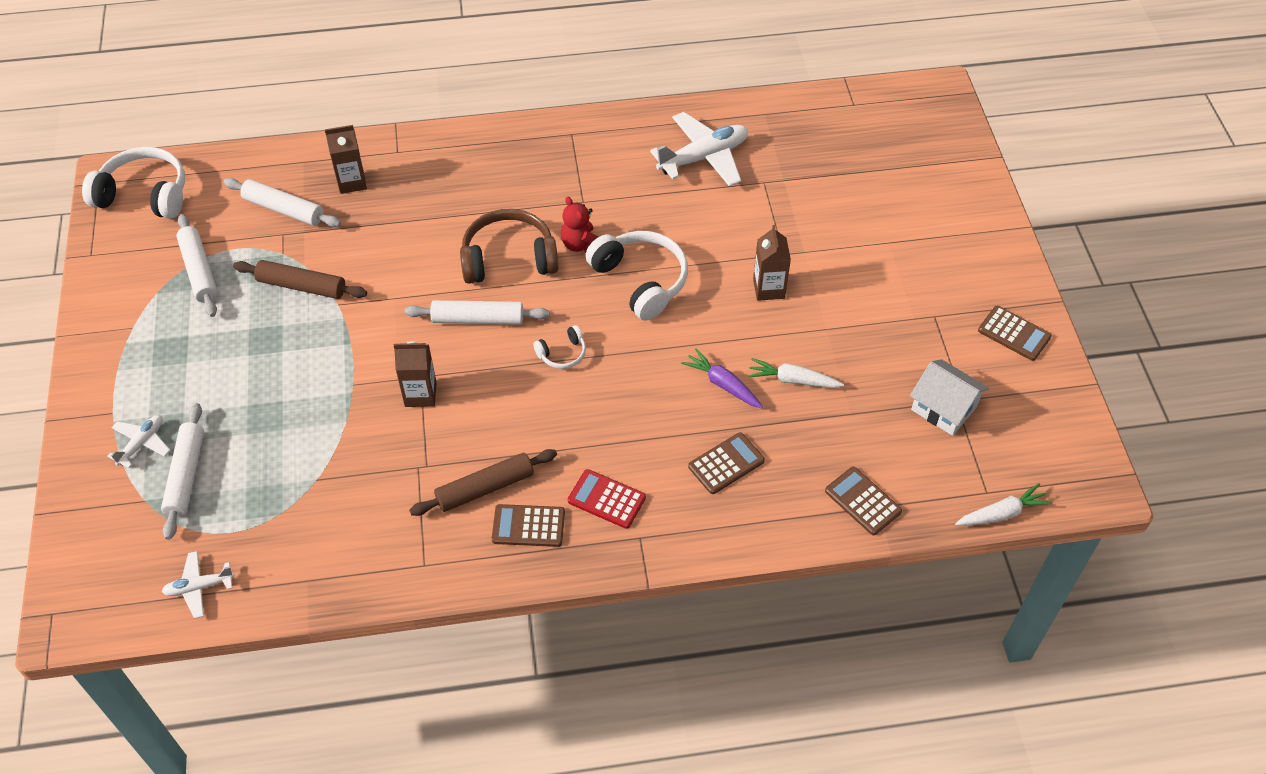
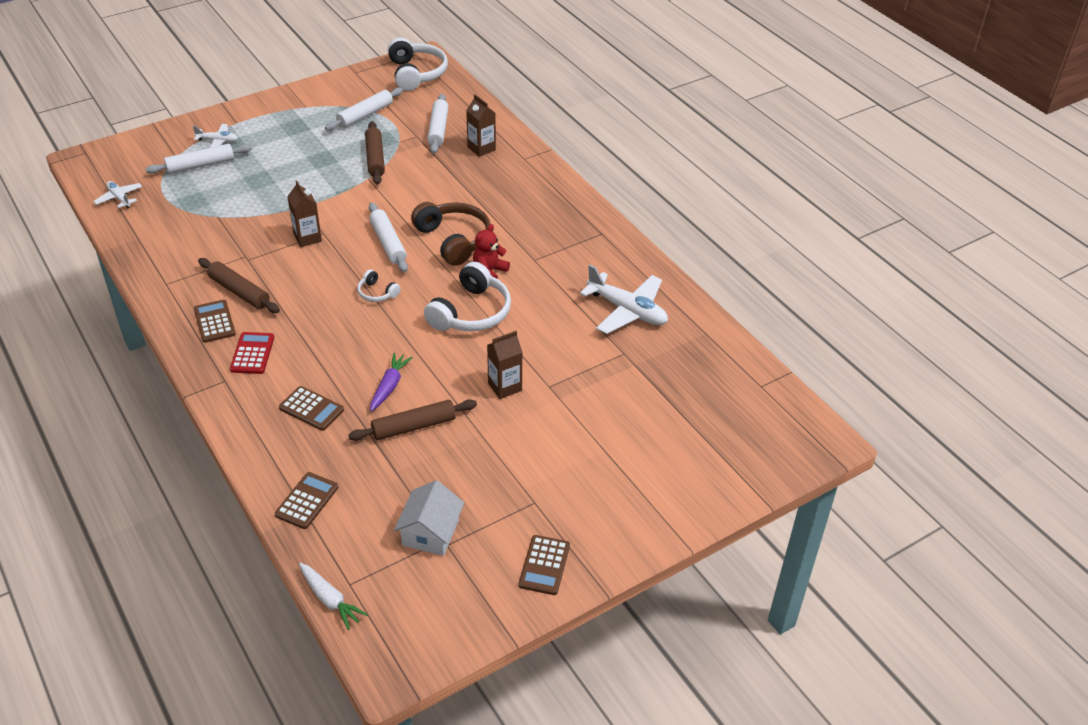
camera: 65 degrees right, 10 degrees down
white carrot [748,358,844,388] -> brown rolling pin [348,399,477,441]

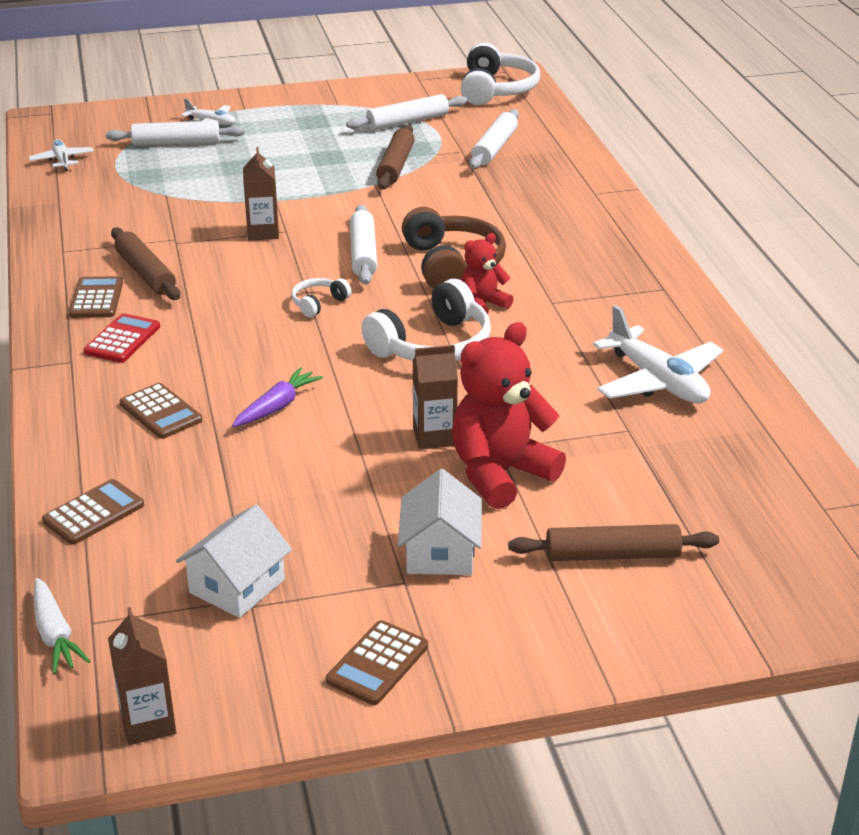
camera: 20 degrees right, 10 degrees down
brown rolling pin [348,399,477,441] -> brown rolling pin moved to [508,524,719,561]
white headphones [357,270,400,302] -> white headphones turned 75 degrees clockwise [291,278,351,317]
brown carton [466,94,496,157] -> brown carton moved to [108,607,176,745]
none -> white house [398,469,482,575]
none -> red teddy bear [452,322,566,509]

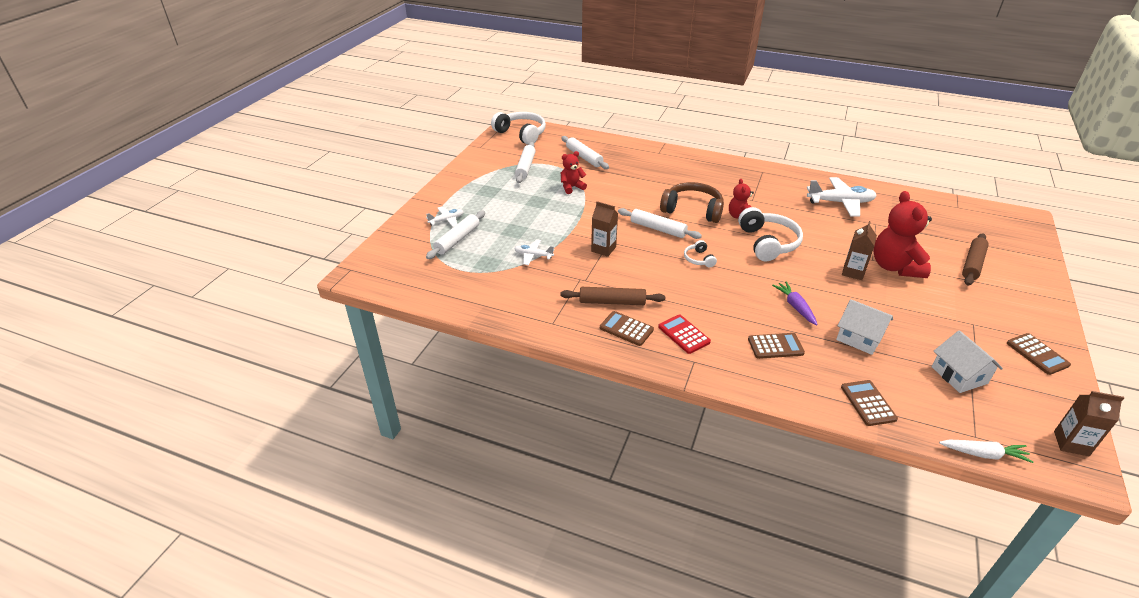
camera: 55 degrees left, 5 degrees up
white plane [29,139,94,171] -> white plane moved to [514,239,555,265]
brown rolling pin [376,125,415,190] -> red teddy bear [561,151,587,194]
white house [398,469,482,575] -> white house moved to [836,299,893,355]

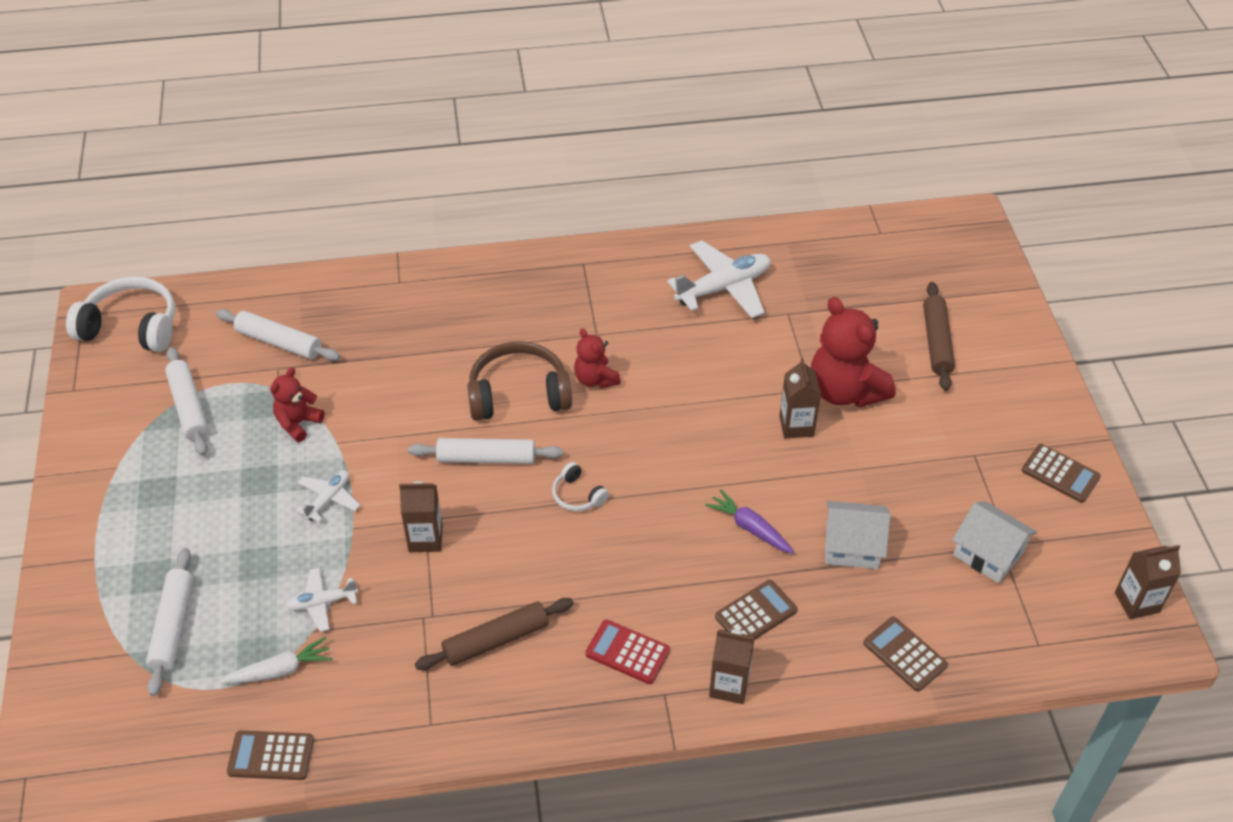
camera: 30 degrees left, 10 degrees up
white plane [426,206,464,227] -> white plane moved to [296,470,360,523]
brown calculator [600,311,654,346] -> brown calculator moved to [227,730,314,780]
white headphones [738,207,803,261] -> none
white carrot [939,440,1034,463] -> white carrot moved to [220,637,333,684]
none -> brown carton [709,629,755,704]

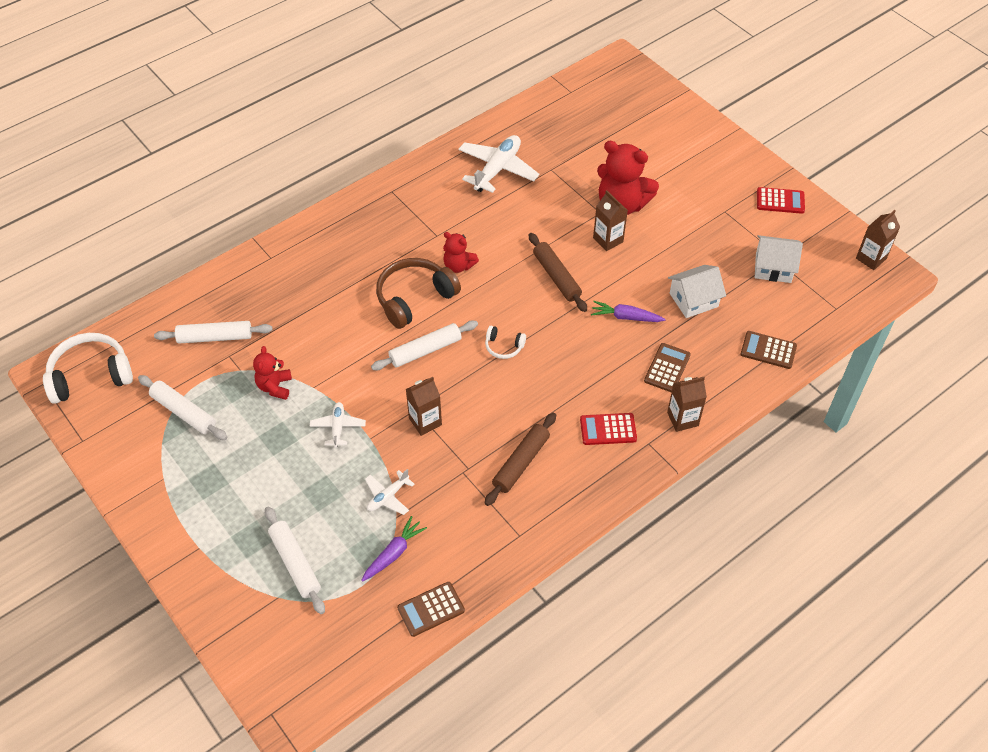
camera: 30 degrees left, 5 degrees up
white carrot [220,637,333,684] -> purple carrot [361,516,427,582]
brown rolling pin [923,282,955,391] -> brown rolling pin moved to [529,233,587,312]
brown calculator [1022,444,1101,503] -> red calculator [757,187,805,214]

